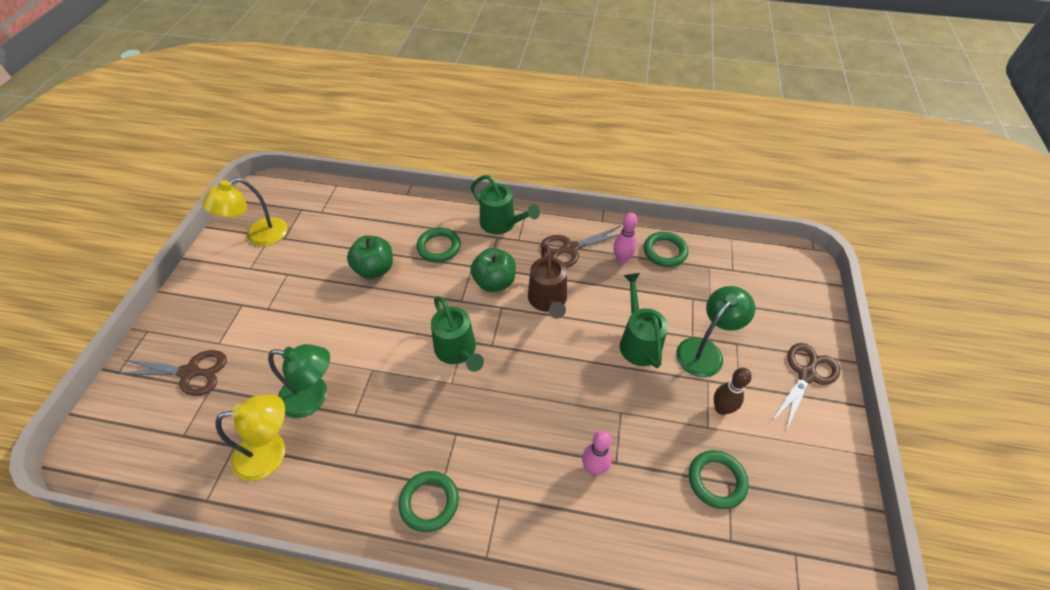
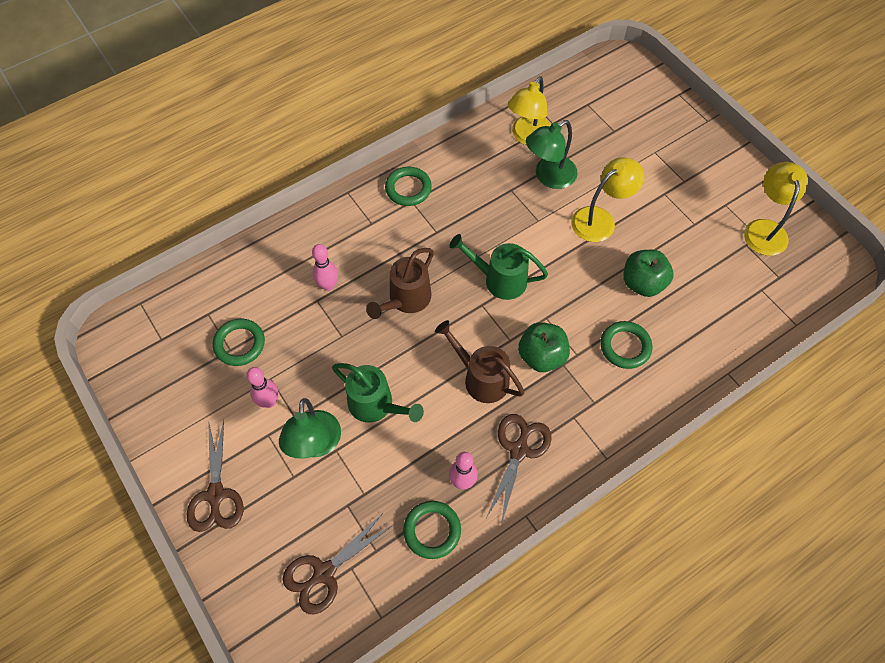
camera: 135 degrees right, 10 degrees up
brown scissors [116,350,227,396] -> brown scissors moved to [283,512,393,614]
green watering can [471,175,540,234] -> none
brown bowling pin [714,368,752,415] -> pink bowling pin [246,367,278,408]
none -> brown watering can [366,248,434,319]
none -> yellow lamp [571,157,644,242]

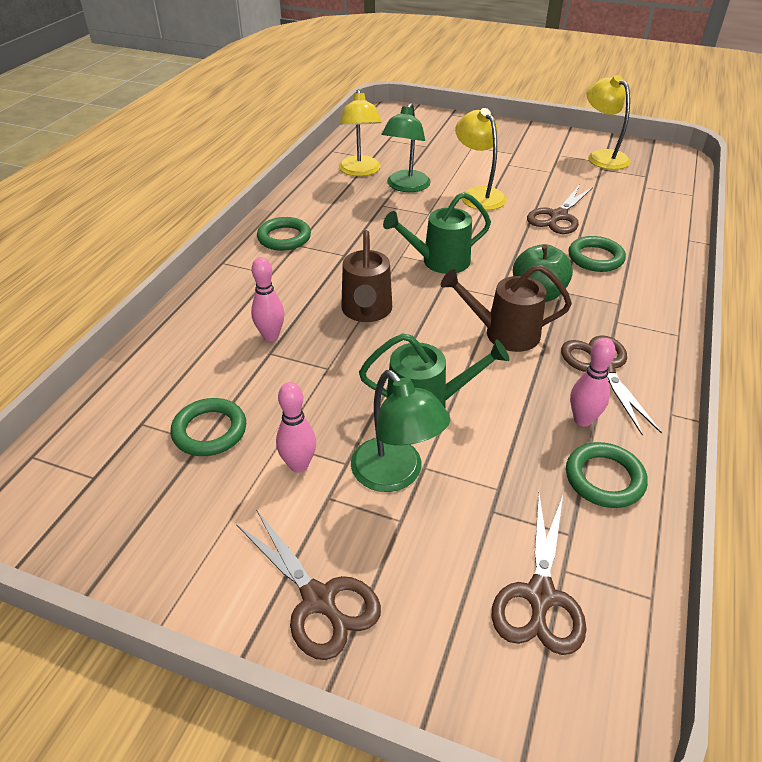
camera: 35 degrees left, 20 degrees down
yellow lamp [571,157,644,242] -> yellow lamp turned 45 degrees counterclockwise [455,108,507,210]
green apple [624,250,674,297] -> brown scissors [527,186,593,234]

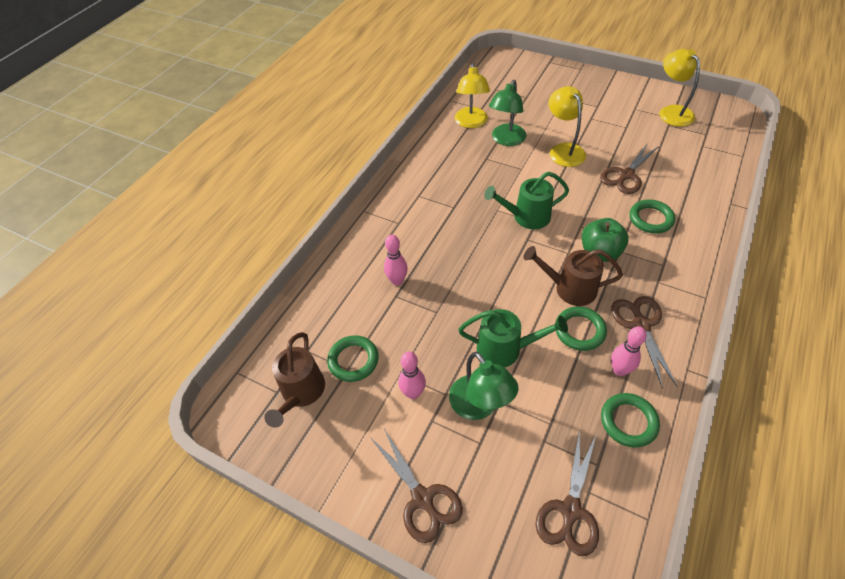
camera: 10 degrees right, 10 degrees up
green ring [257,217,311,251] -> green ring moved to [556,306,607,351]
brown watering can [341,230,392,322] -> brown watering can moved to [264,332,325,428]

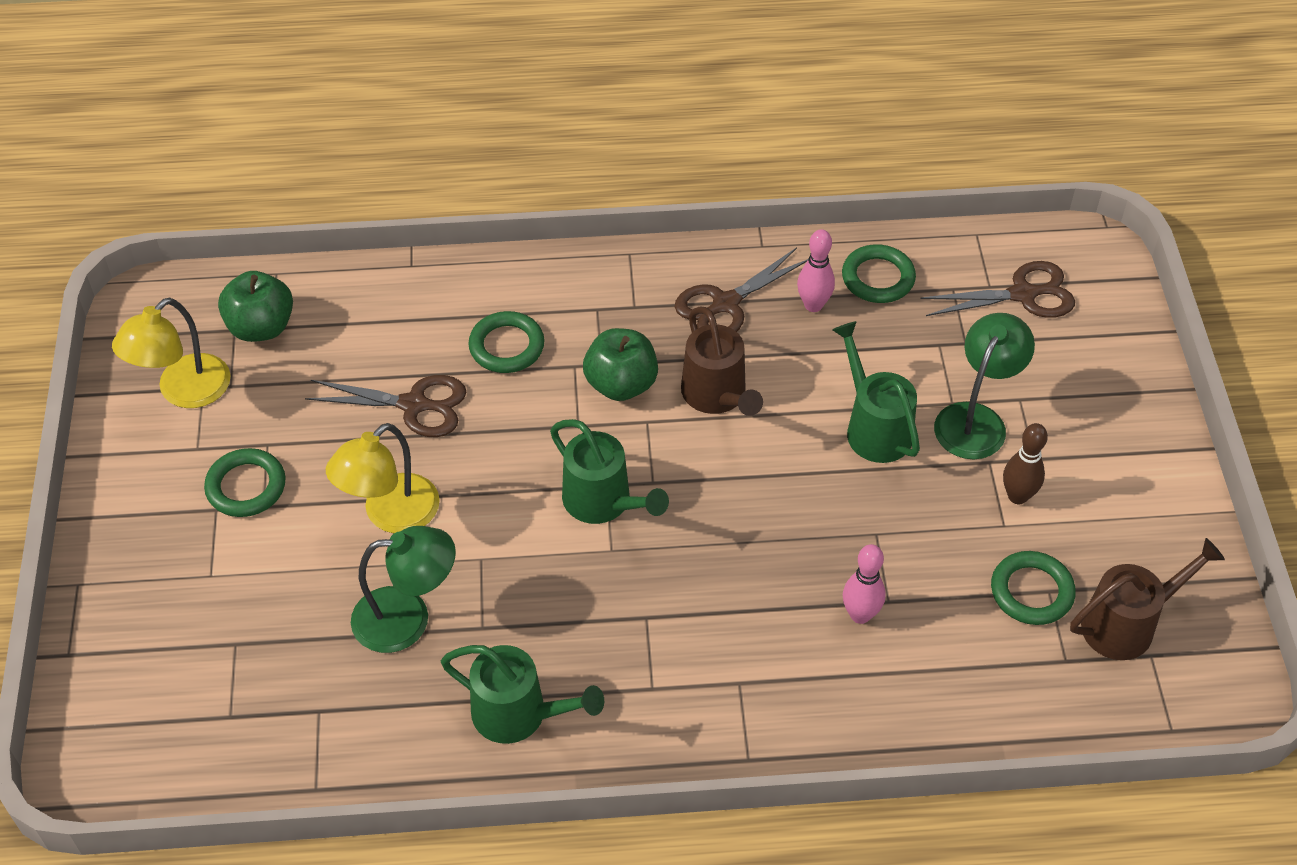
camera: 125 degrees left, 0 degrees up
brown scissors [370,429,463,543] -> none
pink bowling pin [398,352,426,399] -> brown bowling pin [1003,423,1048,504]
yellow lamp [455,63,490,128] -> none
green ring [556,306,607,351] -> green ring moved to [204,448,286,517]
none -> green apple [218,271,293,342]
none -> green watering can [441,645,604,744]

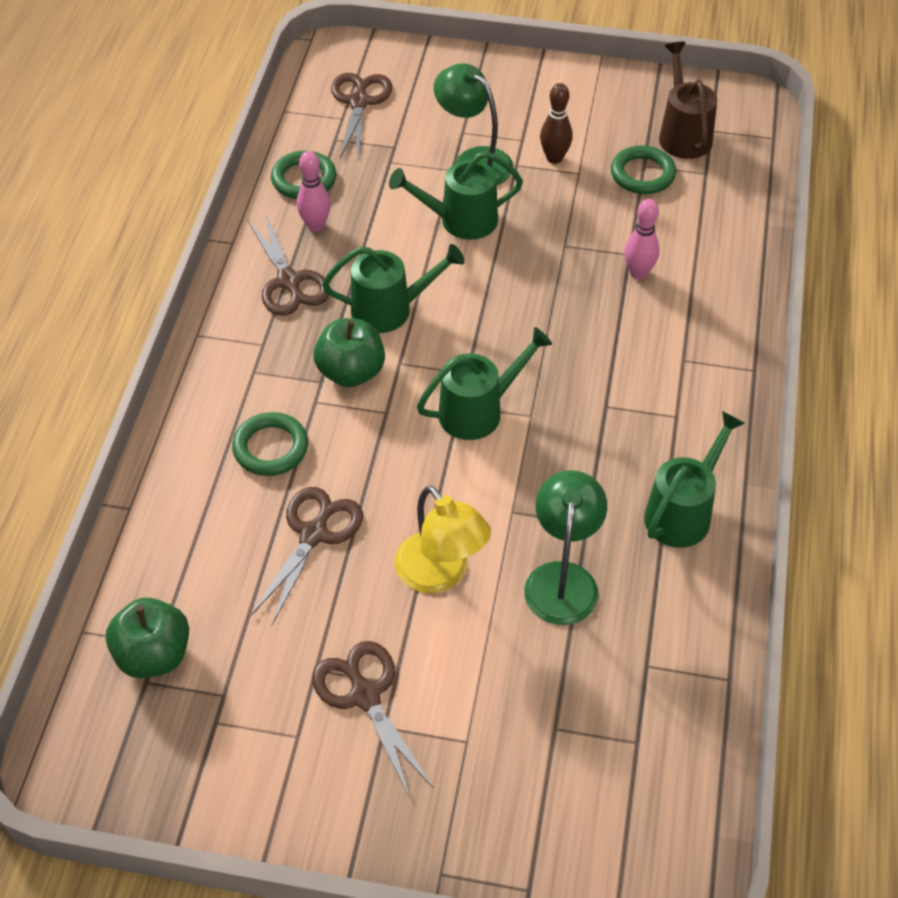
camera: 75 degrees left, 0 degrees up
yellow lamp [112,298,231,408] -> none
green ring [204,448,286,517] -> brown scissors [312,641,433,797]
brown watering can [681,307,763,416] -> green watering can [322,244,465,333]

